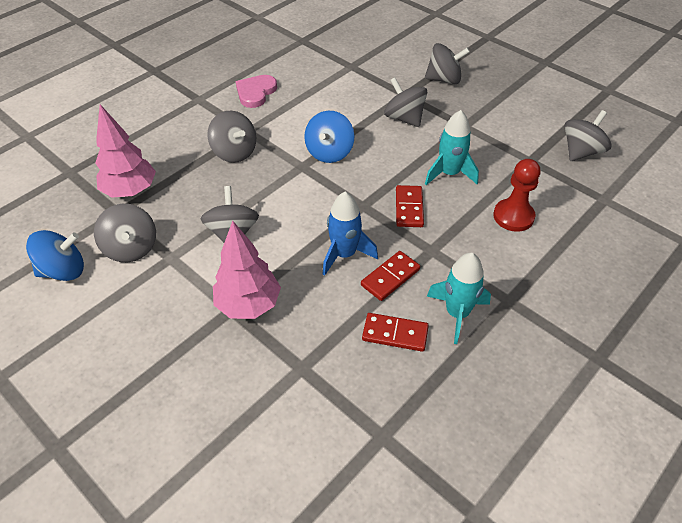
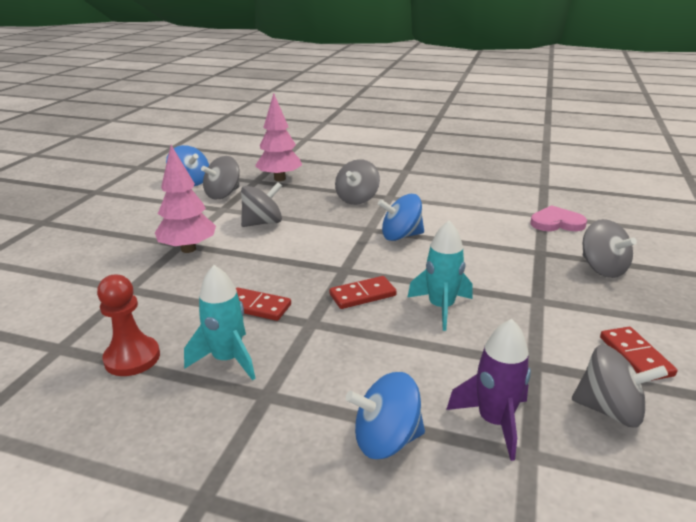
camera: 65 degrees right, 20 degrees down
pink heart [236,75,277,108] -> pink heart moved to [530,205,587,231]
blue rocket [322,192,378,276] -> none
red domino [362,313,429,352] -> red domino moved to [600,327,677,381]
grey spinning top [384,77,427,127] -> none
red pawn [493,159,541,232] -> red pawn moved to [97,275,160,376]
none -> blue spinning top [346,372,425,459]
none -> purple rocket [446,319,531,461]

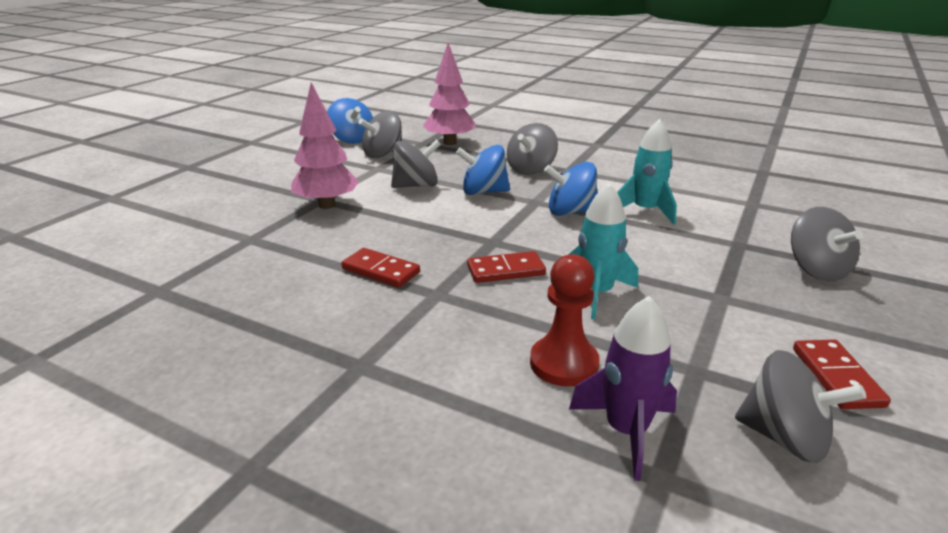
camera: 10 degrees right, 0 degrees up
red pawn [97,275,160,376] -> red pawn moved to [530,254,600,387]
turquoise rocket [184,265,256,381] -> turquoise rocket moved to [617,119,677,225]
blue spinning top [346,372,425,459] -> blue spinning top moved to [456,145,510,195]
pink heart [530,205,587,231] -> none

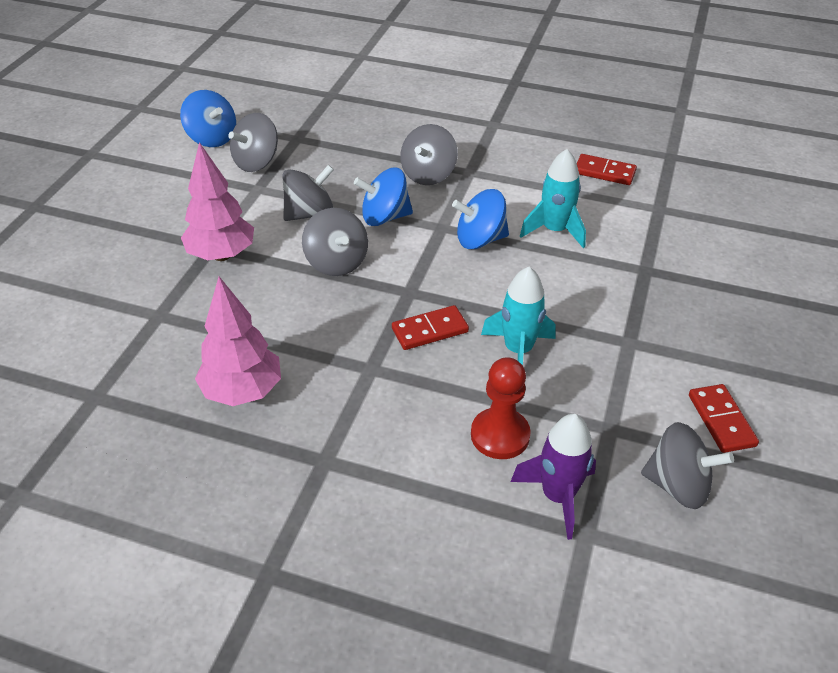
camera: 10 degrees left, 15 degrees up
red domino [341,248,420,288] -> red domino moved to [577,154,637,185]
pink tree [423,43,475,145] -> pink tree moved to [195,277,281,406]
grey spinning top [791,207,863,281] -> grey spinning top moved to [302,208,368,276]

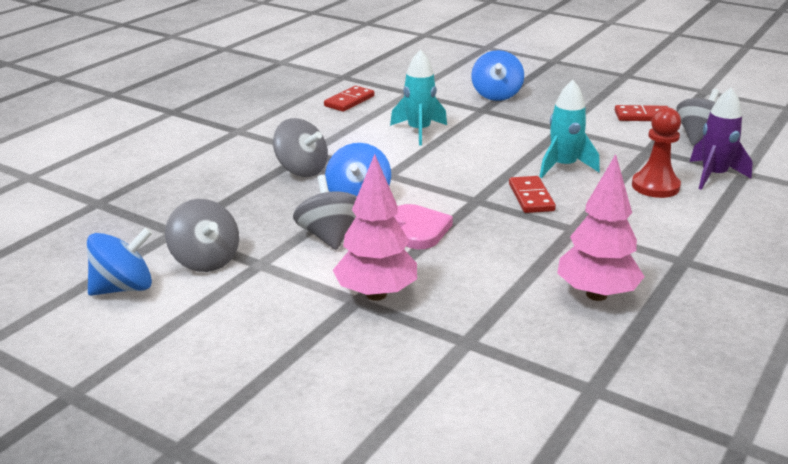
camera: 75 degrees left, 15 degrees down
grey spinning top [302,208,368,276] -> pink heart [394,204,453,249]
blue spinning top [452,189,509,249] -> blue spinning top moved to [471,50,524,101]

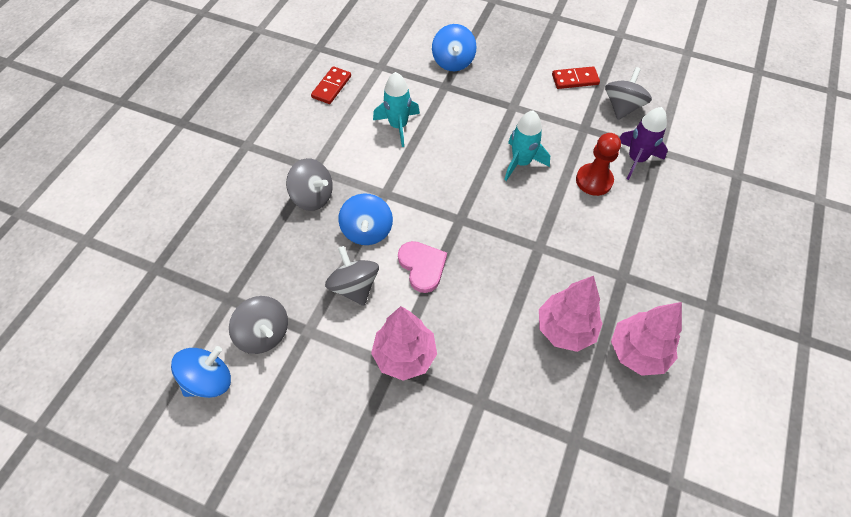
camera: 10 degrees left, 30 degrees up
red domino [509,176,556,213] -> none
none -> pink tree [611,302,682,376]

